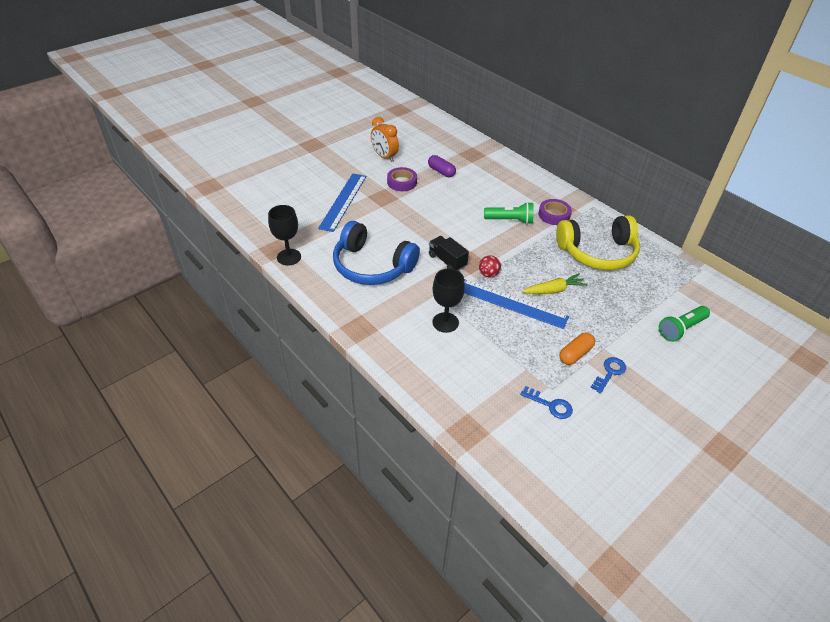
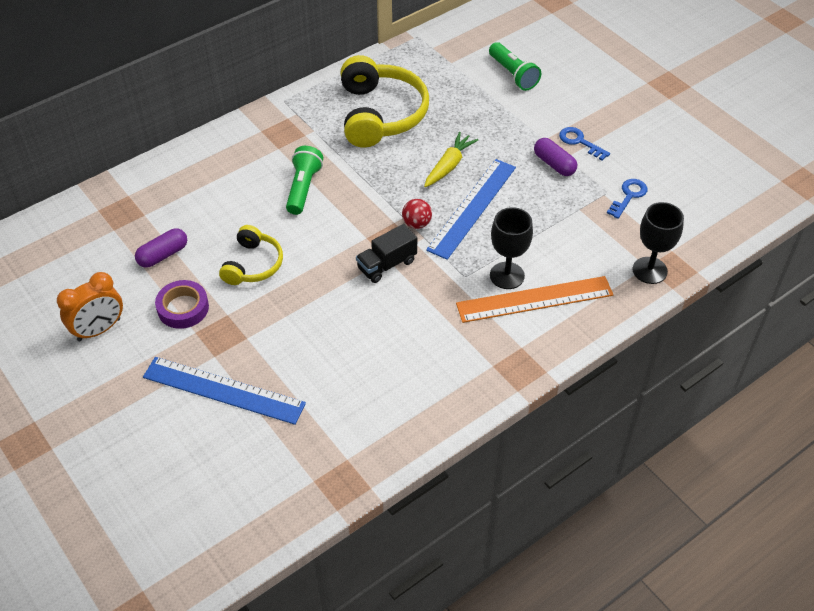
camera: 85 degrees left, 5 degrees up
black goblet [268,205,301,265] -> black goblet moved to [633,202,684,284]
blue headphones [333,221,420,285] -> none
yellow carrot [522,274,587,294] -> yellow carrot turned 45 degrees clockwise [424,132,478,187]
purple tape [538,199,572,225] -> none
orange capsule [559,332,595,365] -> purple capsule [534,138,577,176]
none -> yellow headphones [219,225,283,285]
none -> orange ruler [456,276,613,323]

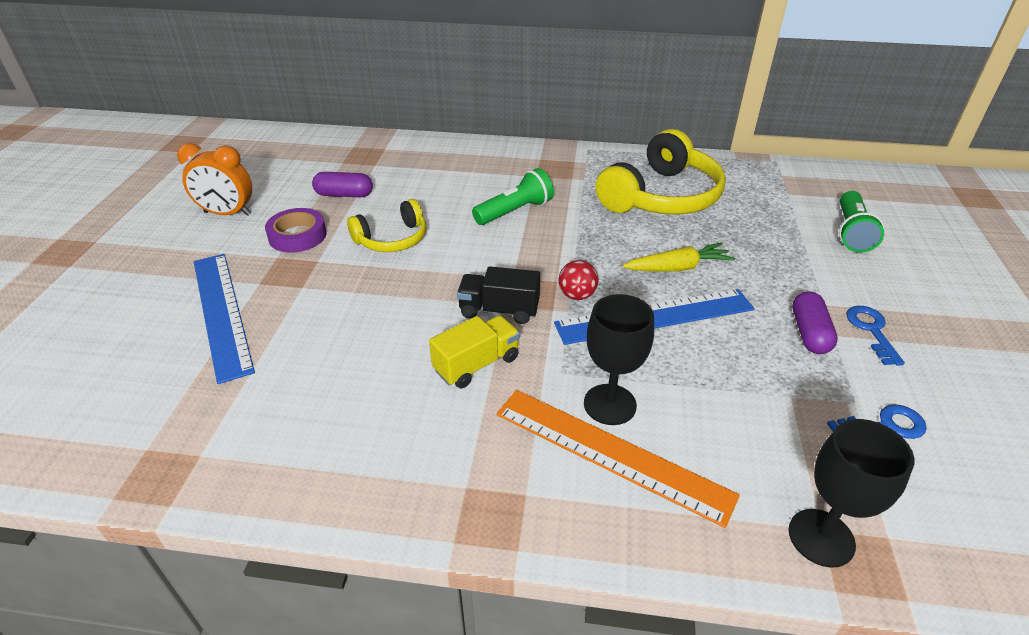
camera: 45 degrees right, 10 degrees down
none -> yellow truck [429,315,520,388]

